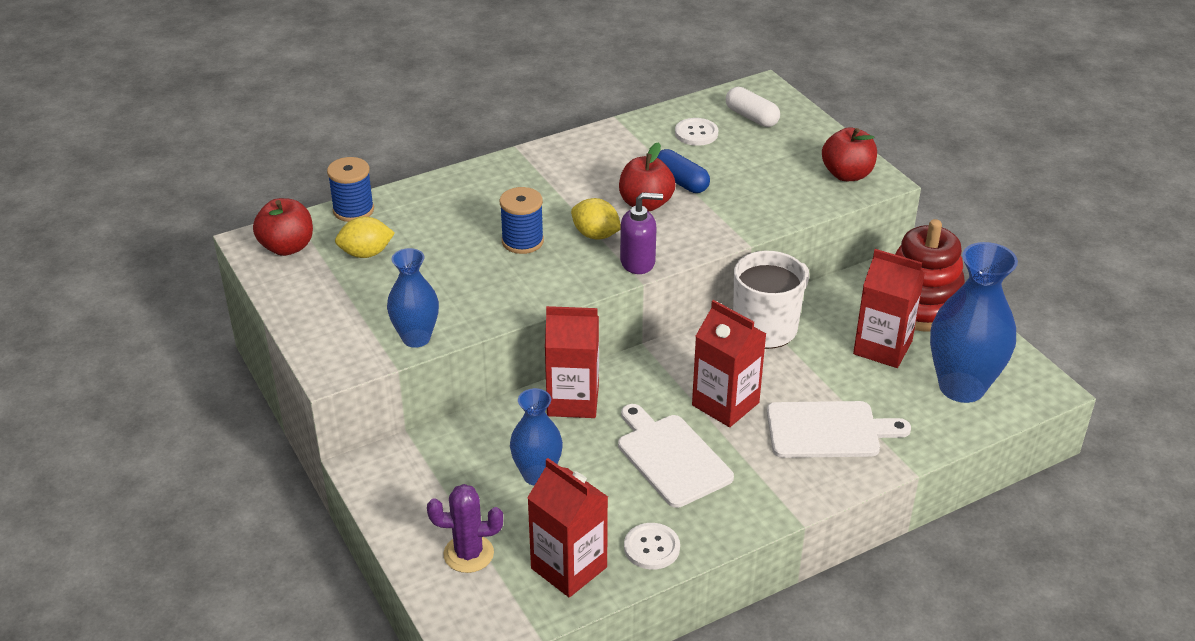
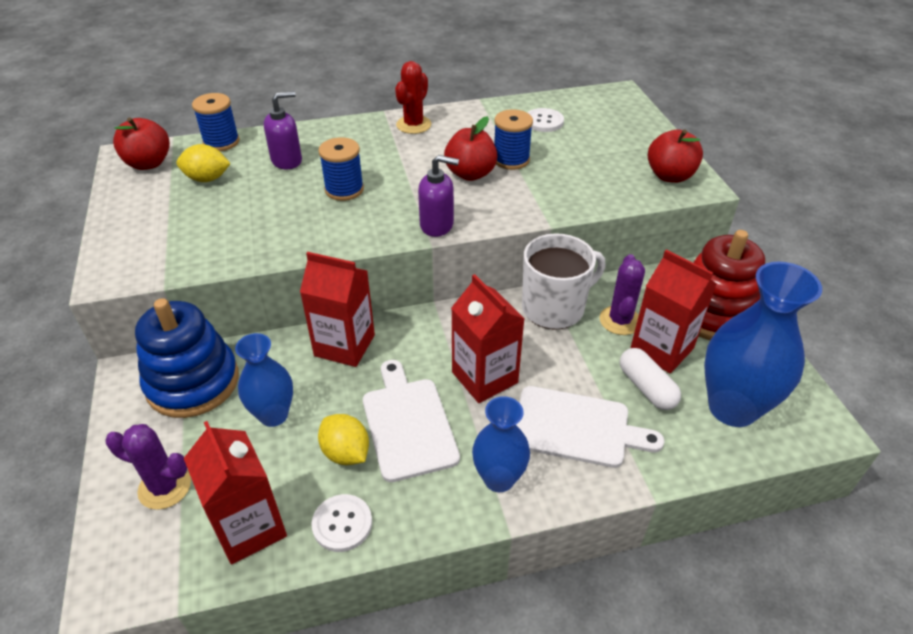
camera: 15 degrees right, 5 degrees up
blue vase [387,248,439,348] -> blue vase moved to [472,396,530,492]
yellow lemon [571,198,621,239] -> yellow lemon moved to [318,414,369,465]
blue capsule [657,149,710,193] -> blue spool [494,109,533,170]
white capsule [726,87,780,127] -> white capsule moved to [620,348,681,410]
none -> blue stacking toy [135,298,239,418]
none -> purple soap dispenser [264,91,302,170]
none -> red cactus [395,61,431,134]
none -> purple cactus [599,254,645,335]

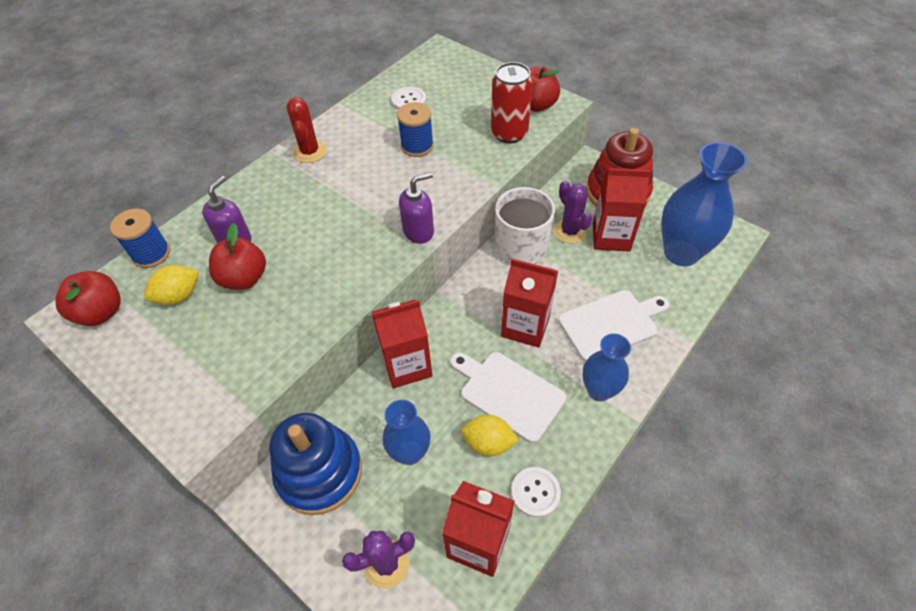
camera: 35 degrees left, 10 degrees up
blue spool [319,137,364,201] -> none
red apple [444,116,498,181] -> red apple moved to [209,223,266,290]
white capsule [620,348,681,410] -> none
none -> red can [491,62,533,143]

